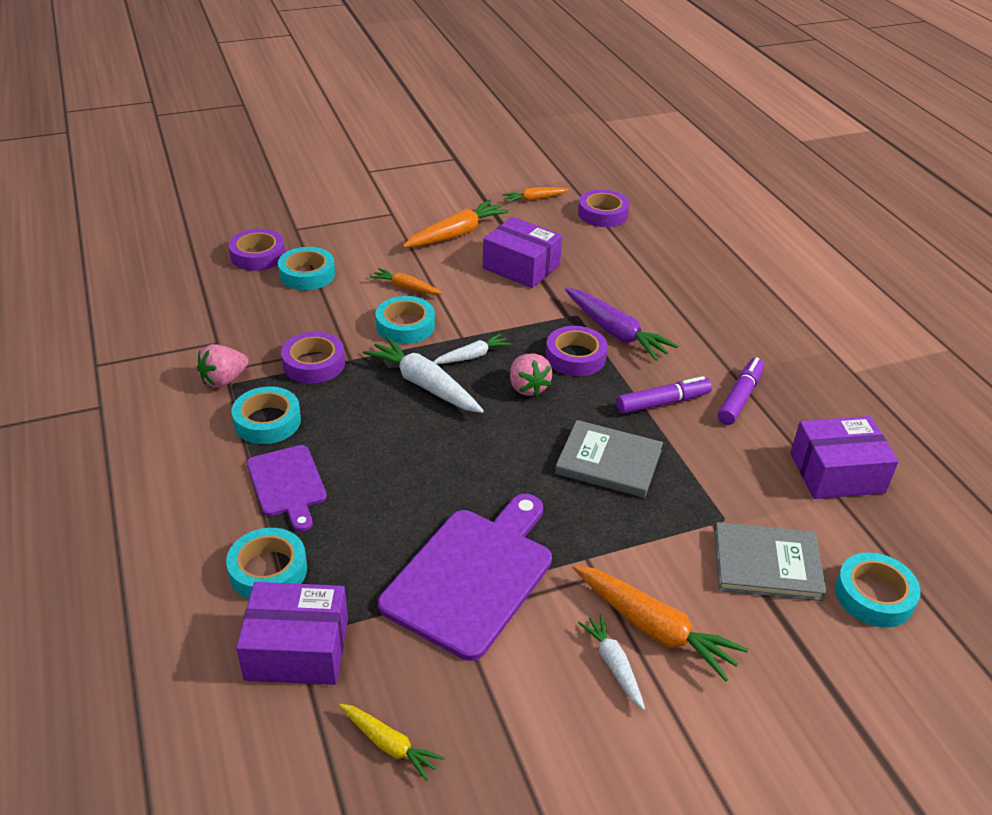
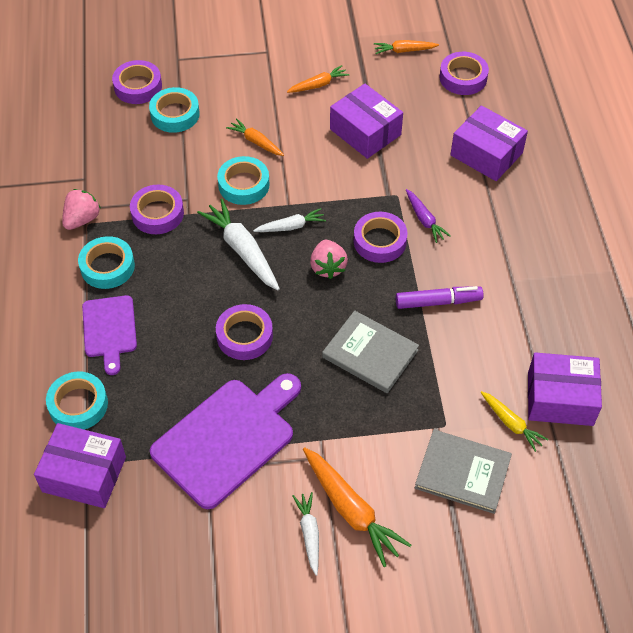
camera: 15 degrees right, 15 degrees up
pink strawberry [197,344,248,388] -> pink strawberry turned 150 degrees clockwise [62,189,101,230]
yellow carrot [339,704,445,781] -> yellow carrot moved to [481,391,548,452]
orange carrot [403,200,509,248] -> orange carrot [287,65,349,93], size x0.58
purple carrot [565,288,678,361] -> purple carrot [406,189,451,243], size x0.58
purple marker [718,357,764,425] -> none
turquoise tape [835,552,920,627] -> none
none -> purple tape [216,304,273,360]
none -> purple box [450,105,528,181]

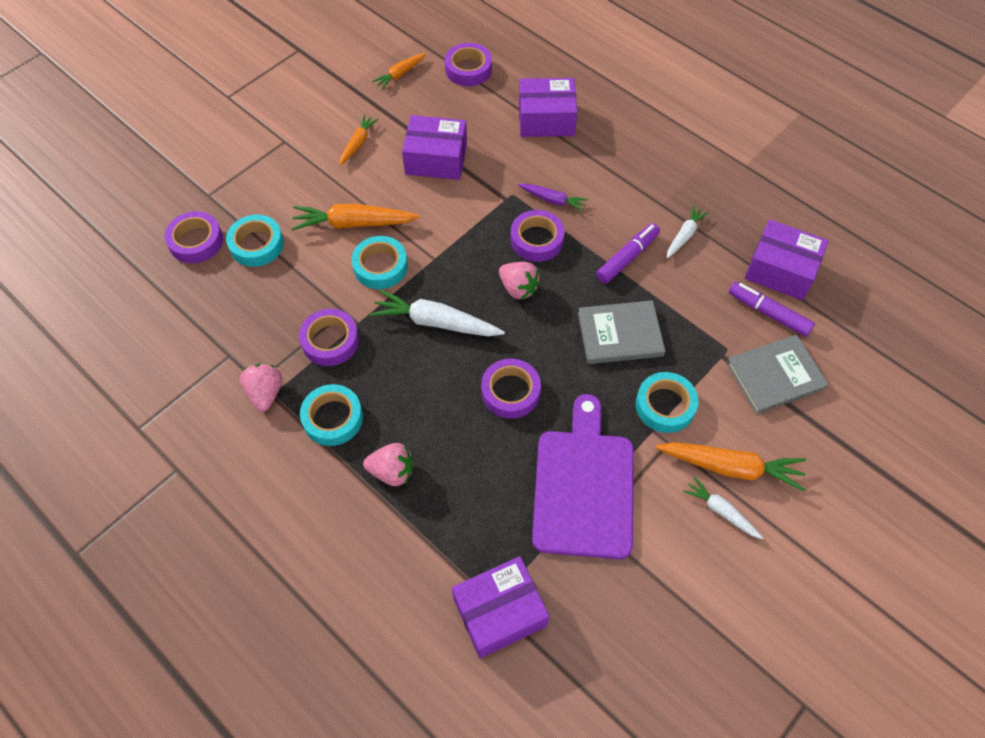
camera: 40 degrees left, 5 degrees up
turquoise tape [46,372,108,430] -> turquoise tape moved to [636,372,698,433]
purple cutting board [82,295,137,375] -> pink strawberry [363,443,413,486]
orange carrot [226,118,284,156] -> orange carrot [291,204,420,230], size x1.72
white carrot [253,208,326,232] -> white carrot moved to [667,205,709,259]
yellow carrot [481,391,548,452] -> purple marker [729,281,815,337]
purple box [528,352,602,426] -> purple box turned 60 degrees clockwise [744,220,829,300]

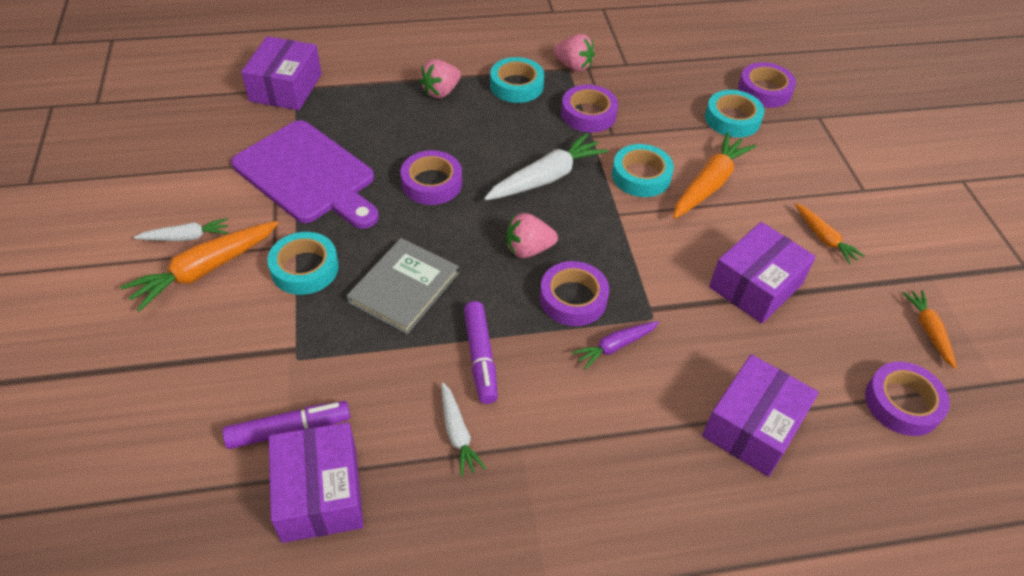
camera: 125 degrees right, 10 degrees down
grey book [726,335,829,414] -> none
purple box [744,220,829,300] -> purple box turned 75 degrees counterclockwise [268,422,364,543]

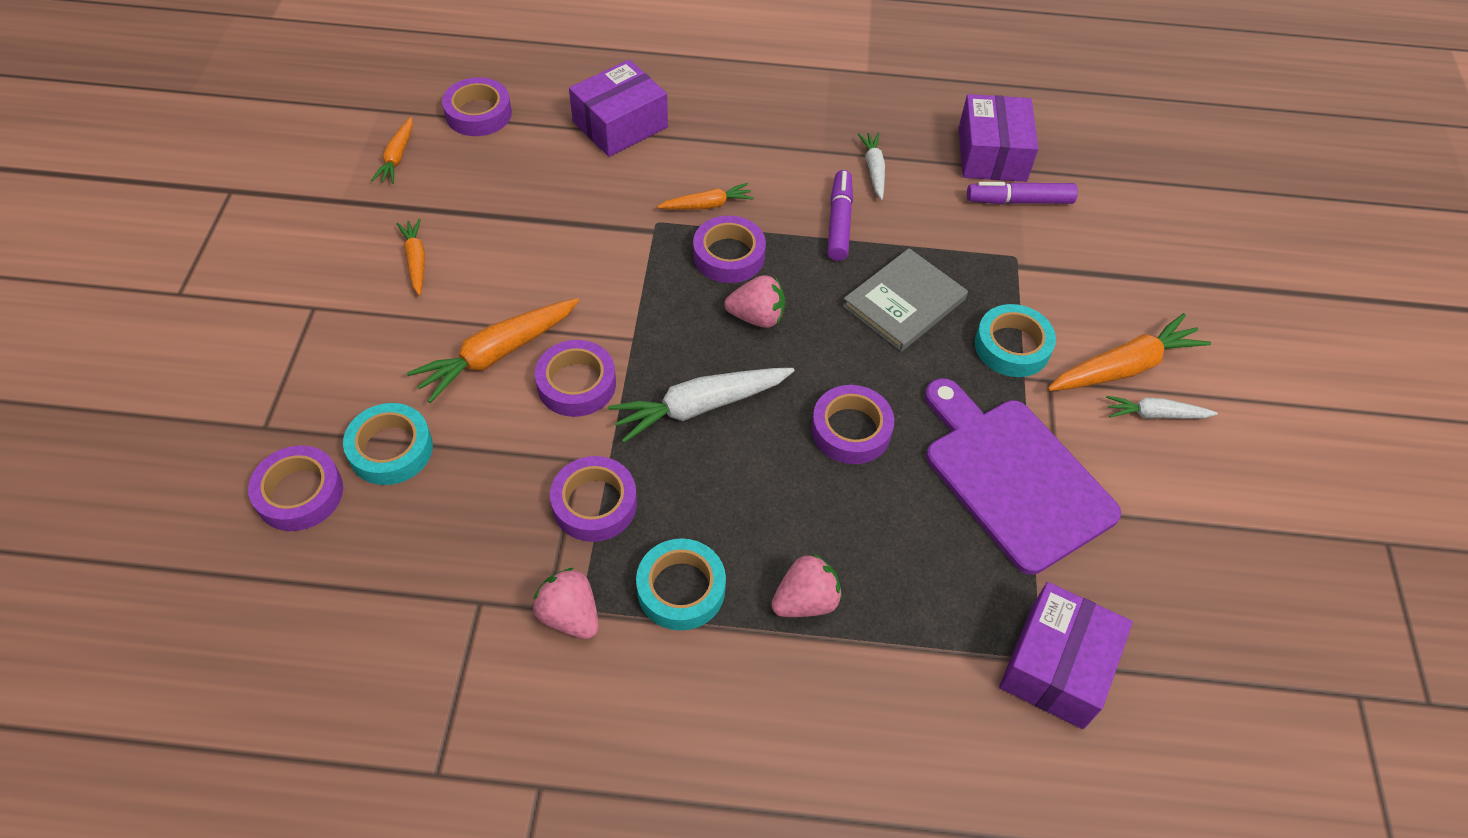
camera: 165 degrees left, 5 degrees up
purple carrot [572,321,659,370] -> orange carrot [657,183,754,210]
turquoise tape [612,144,674,197] -> purple tape [535,340,616,417]
purple box [709,222,816,324] -> none

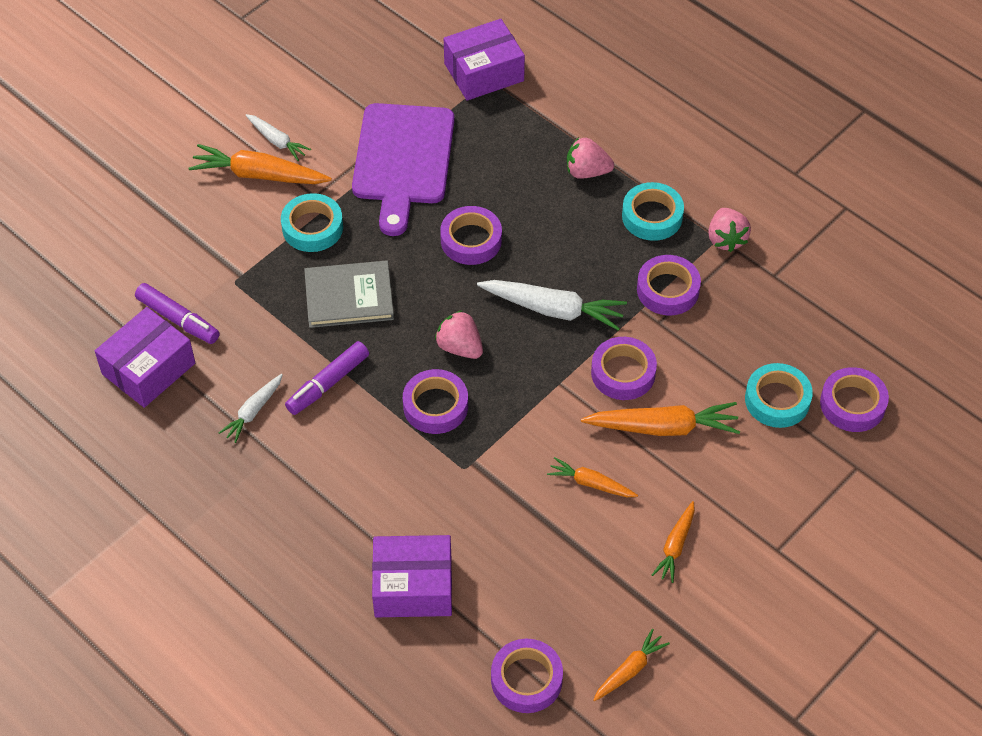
camera: 140 degrees left, 0 degrees up
orange carrot [657,183,754,210] -> orange carrot moved to [547,457,638,497]

